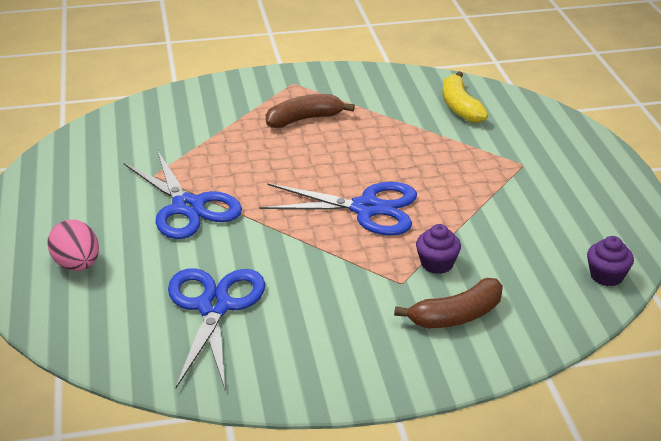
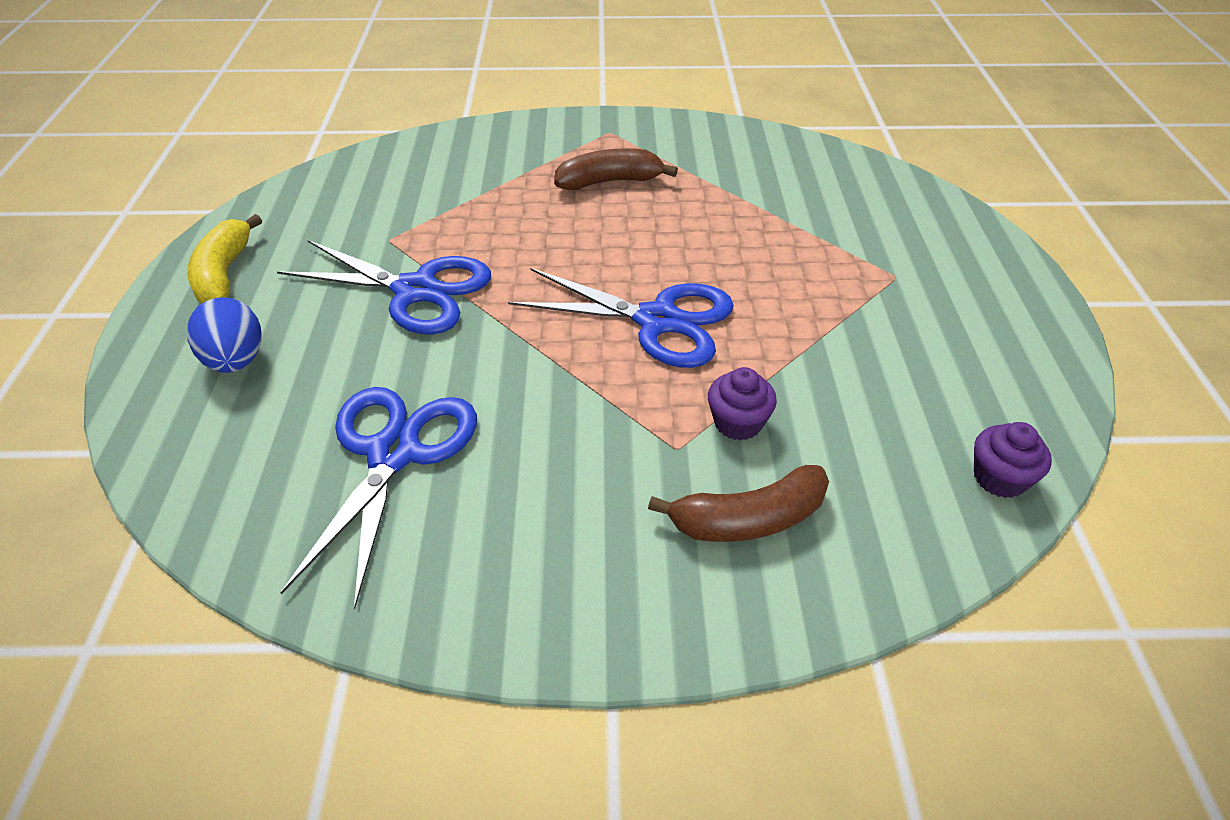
camera: 10 degrees right, 10 degrees up
pink egg [47,220,99,271] -> blue egg [187,297,262,373]
blue scissors [124,150,242,239] -> blue scissors turned 45 degrees counterclockwise [277,240,491,334]
yellow banana [443,71,488,123] -> yellow banana moved to [187,214,262,303]

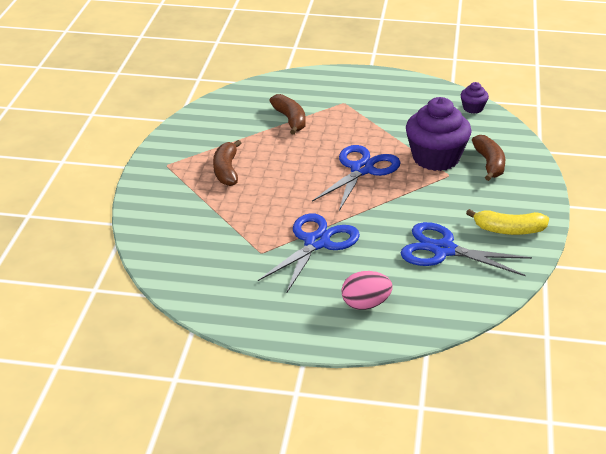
camera: 80 degrees left, 10 degrees down
yellow banana [187,214,262,303] -> yellow banana moved to [466,209,549,235]
blue egg [187,297,262,373] -> pink egg [341,271,393,310]
purple cupcake [708,367,777,440] -> purple cupcake [406,97,472,171], size x2.16
none -> brown banana [269,94,306,135]

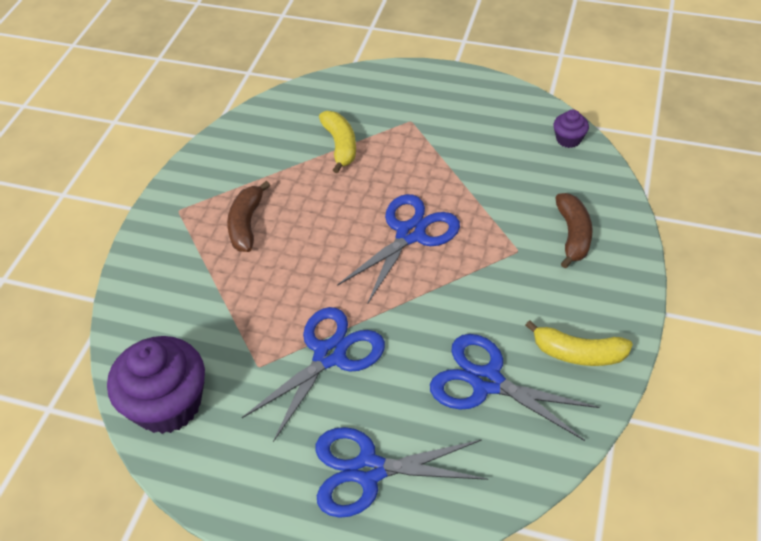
camera: 10 degrees right, 15 degrees up
brown banana [269,94,306,135] -> yellow banana [319,111,356,173]
pink egg [341,271,393,310] -> blue scissors [315,427,488,518]
purple cupcake [406,97,472,171] -> purple cupcake moved to [107,336,205,434]

